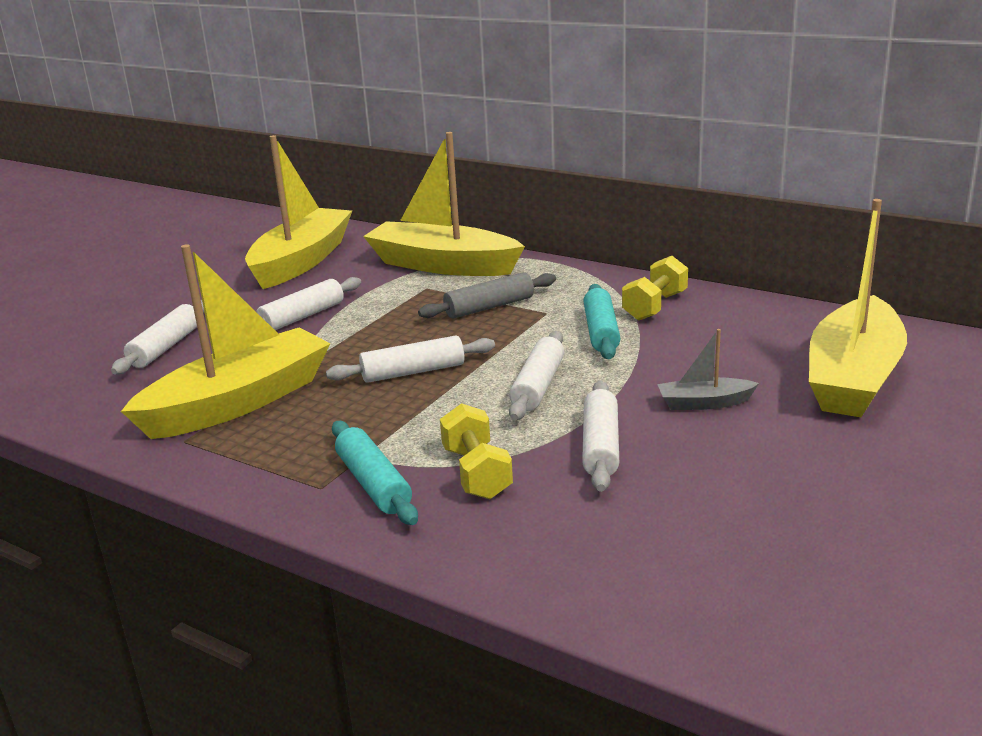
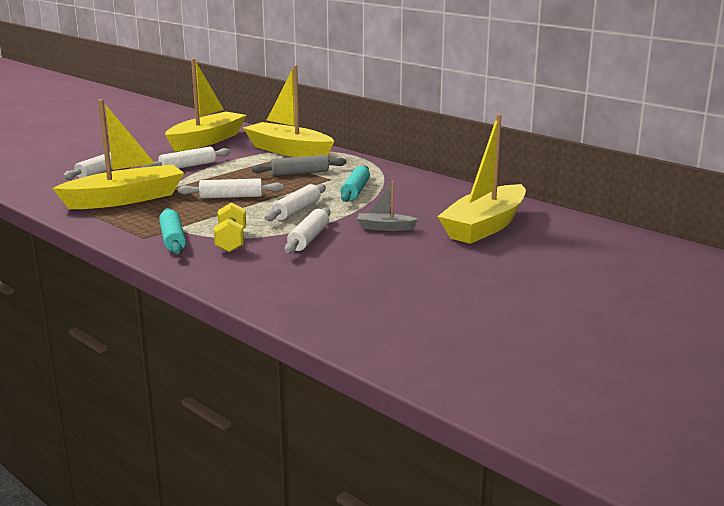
camera: 10 degrees right, 5 degrees down
yellow dumbbell [622,256,688,321] -> none

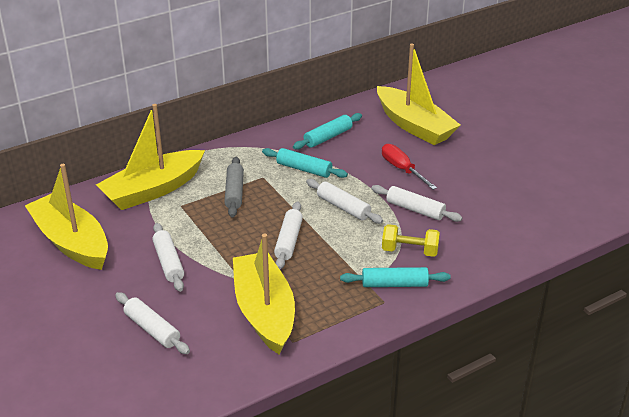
camera: 75 degrees left, 15 degrees up
grey boat [357,181,418,231] -> red screwdriver [382,144,437,190]
none -> turquoise rolling pin [293,113,362,150]

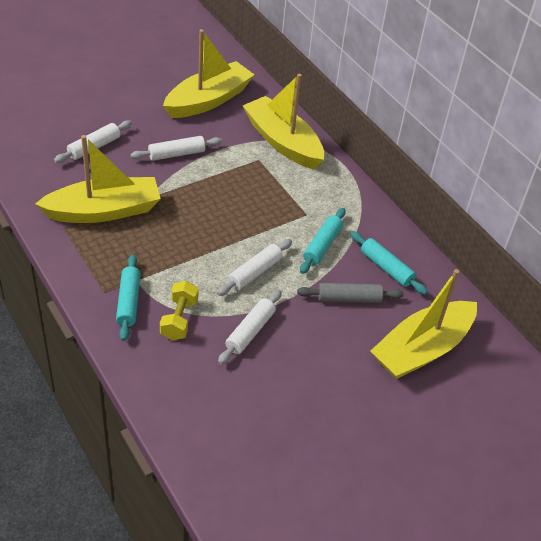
camera: 85 degrees right, 10 degrees up
grey rolling pin [224,157,244,217] -> grey rolling pin moved to [297,283,404,303]
white rolling pin [274,202,303,269] -> none
red screwdriver [382,144,437,190] -> none

